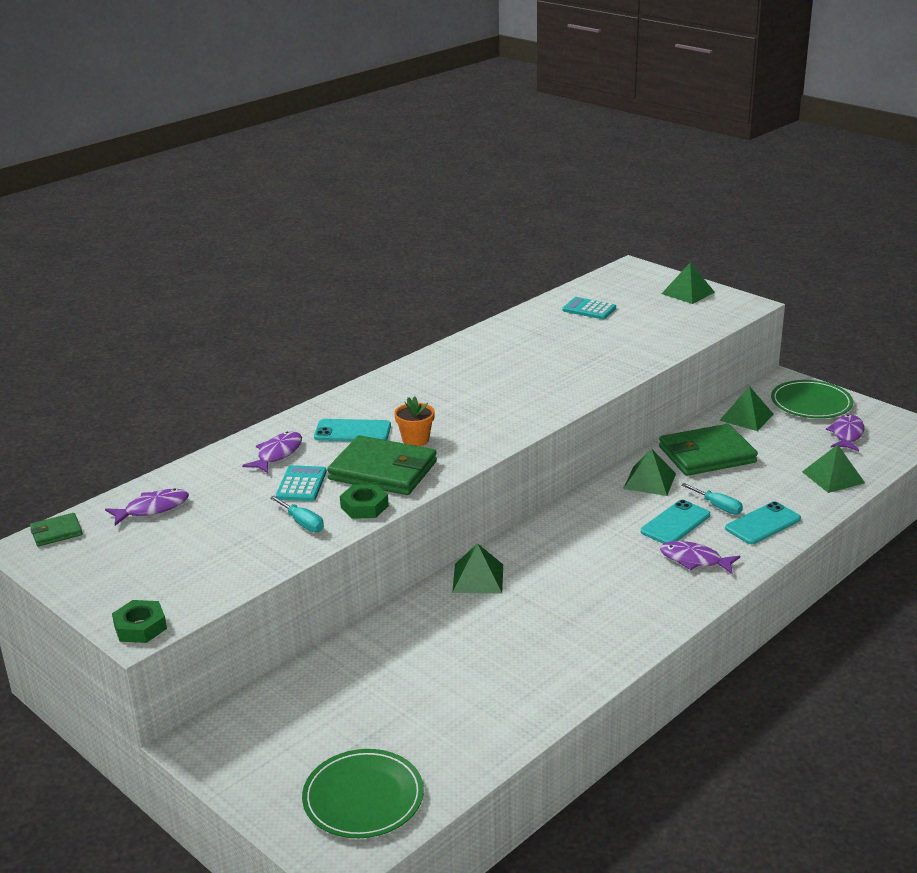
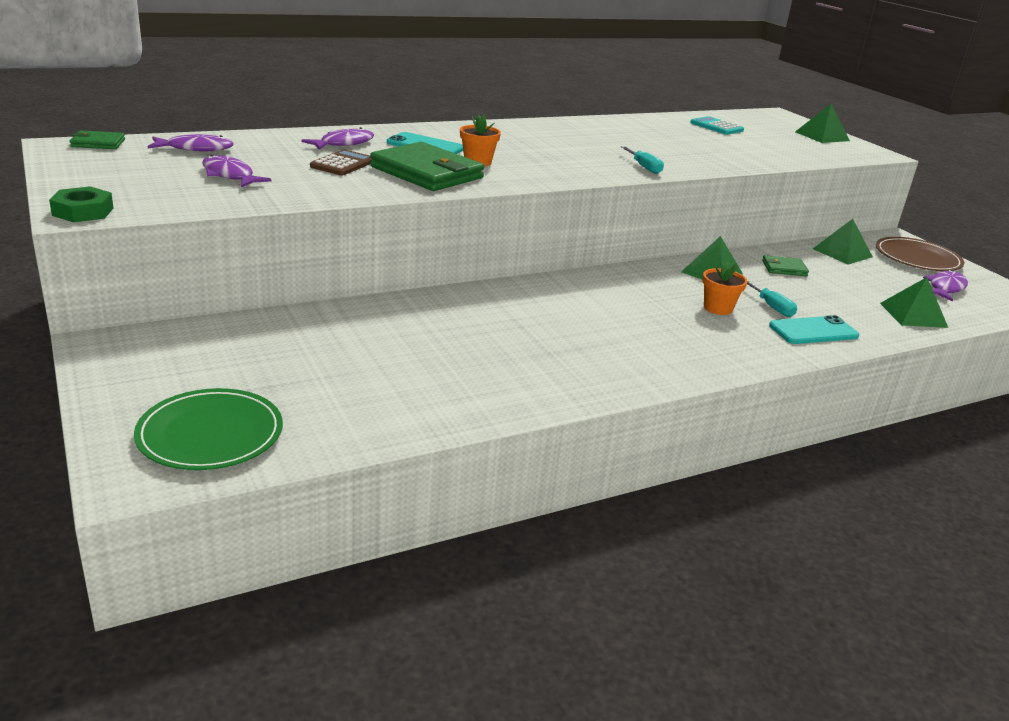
camera: 15 degrees right, 0 degrees up
turquoise screwdriver [270,496,324,532] -> turquoise screwdriver moved to [621,146,664,174]
turquoise calculator [276,465,327,501] -> brown calculator [310,149,373,176]
green nut [340,484,389,519] -> none
green pyramid [452,543,503,593] -> none
turquoise phone [641,500,710,544] -> orange flower pot [702,261,747,315]
green wallet [659,424,758,476] -> green wallet [762,255,809,276], size x0.47
purple fish [660,541,740,574] -> purple fish moved to [202,155,271,187]
green plate [771,380,853,418] -> brown plate [876,237,965,271]

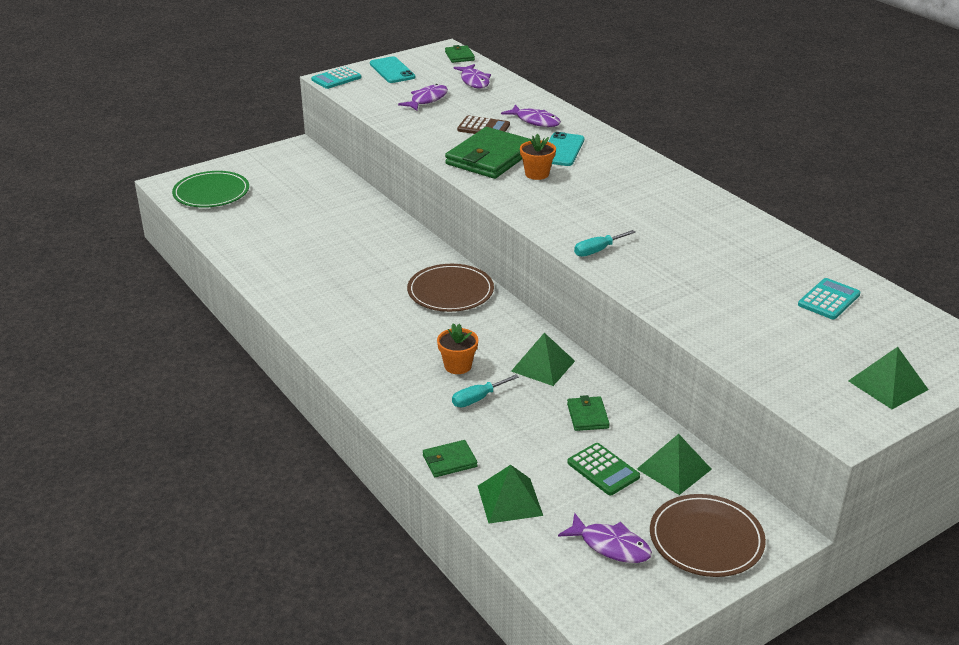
camera: 85 degrees right, 5 degrees up
green nut [49,186,114,222] -> turquoise calculator [311,67,361,89]
turquoise phone [769,315,859,344] -> turquoise phone moved to [370,56,415,83]
none -> brown plate [407,264,494,312]
none -> green wallet [423,440,478,477]
none -> green calculator [567,443,640,496]

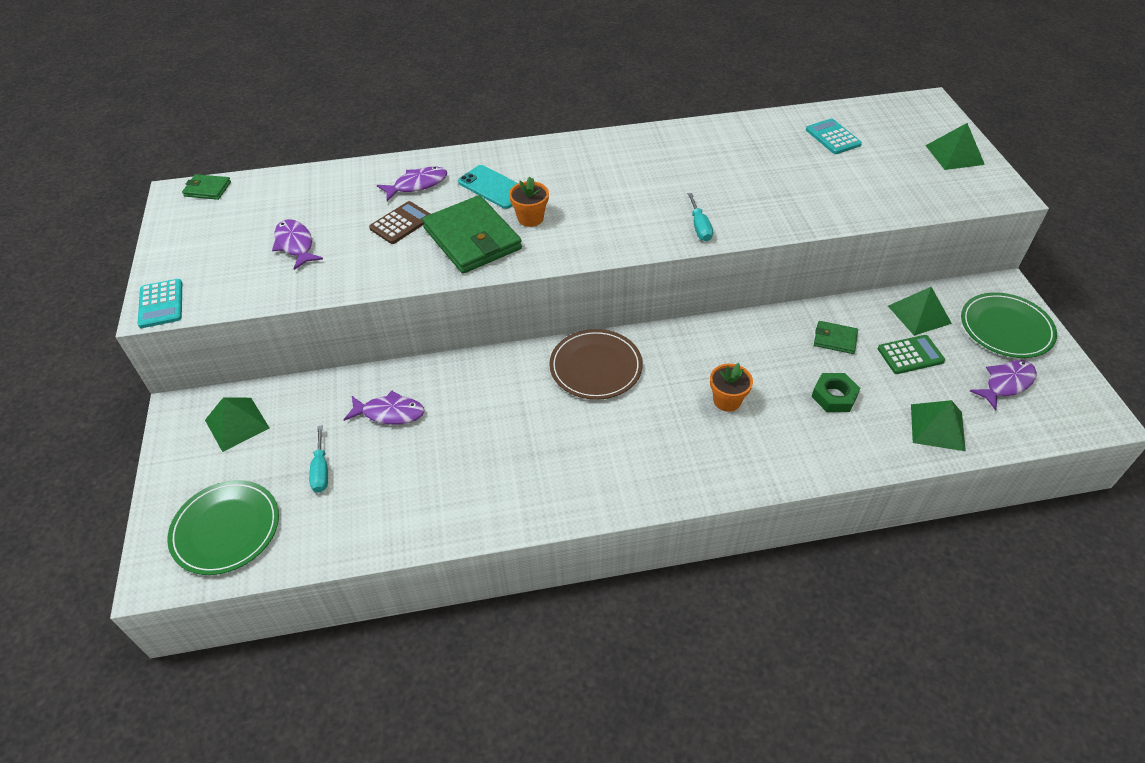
camera: 65 degrees left, 15 degrees up
turquoise phone [370,56,415,83] -> none
green wallet [423,440,478,477] -> none
turquoise screwdriver [452,375,519,407] -> turquoise screwdriver moved to [309,425,328,493]
purple fish [453,64,491,88] -> purple fish moved to [344,391,425,425]
green pyramid [511,333,575,386] -> green pyramid moved to [205,397,269,452]
brown plate [650,494,766,577] -> green plate [961,292,1057,358]
none -> green nut [811,373,860,412]

